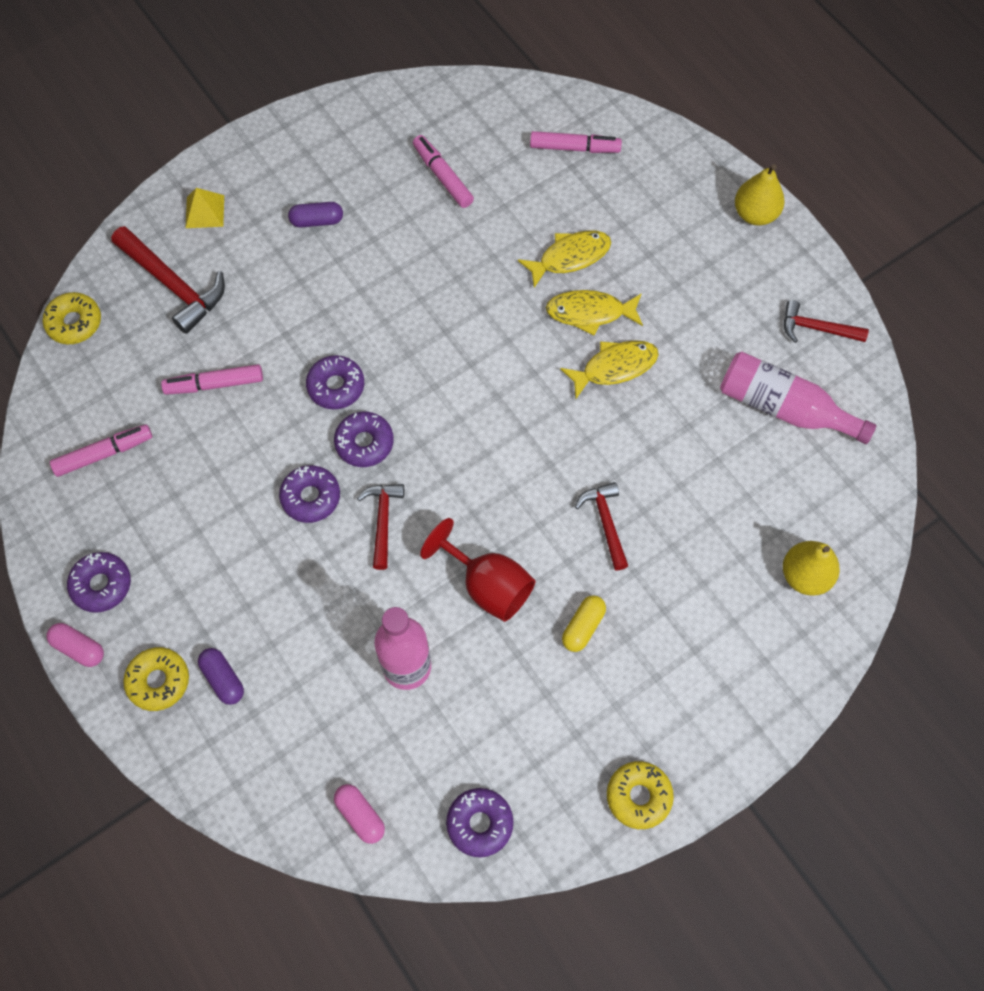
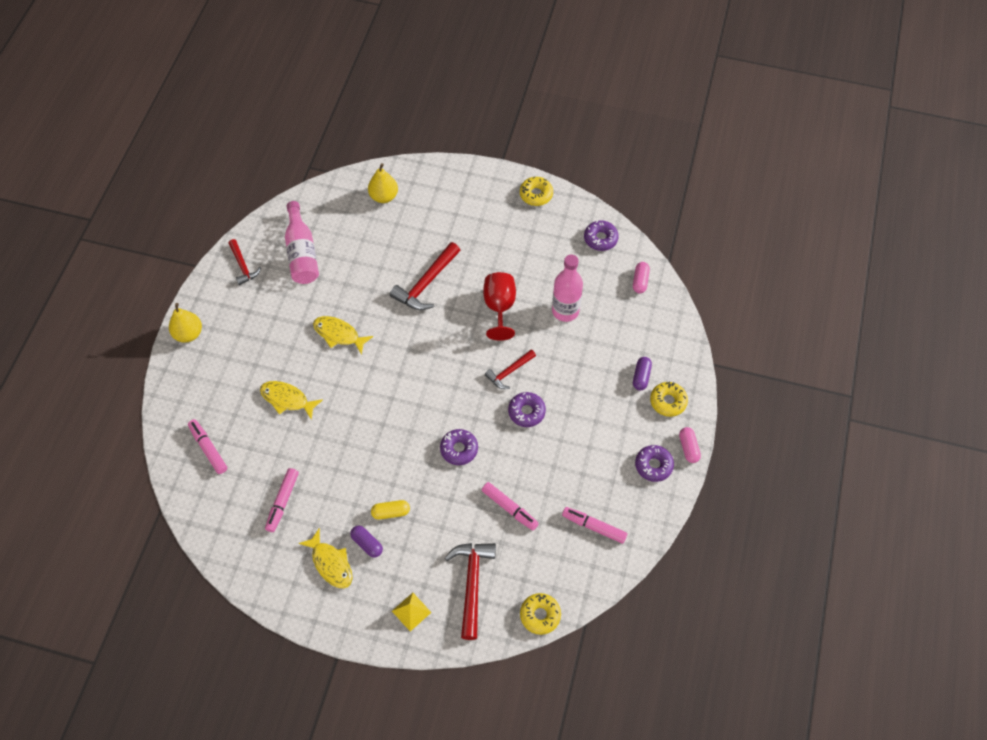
camera: 130 degrees left, 5 degrees down
purple donut [334,412,394,467] -> none
yellow fish [546,290,643,336] -> yellow fish moved to [298,528,353,588]
yellow capsule [562,595,606,652] -> yellow capsule moved to [371,500,410,520]
red hammer [575,482,628,570] -> red hammer [390,242,460,310], size x1.63

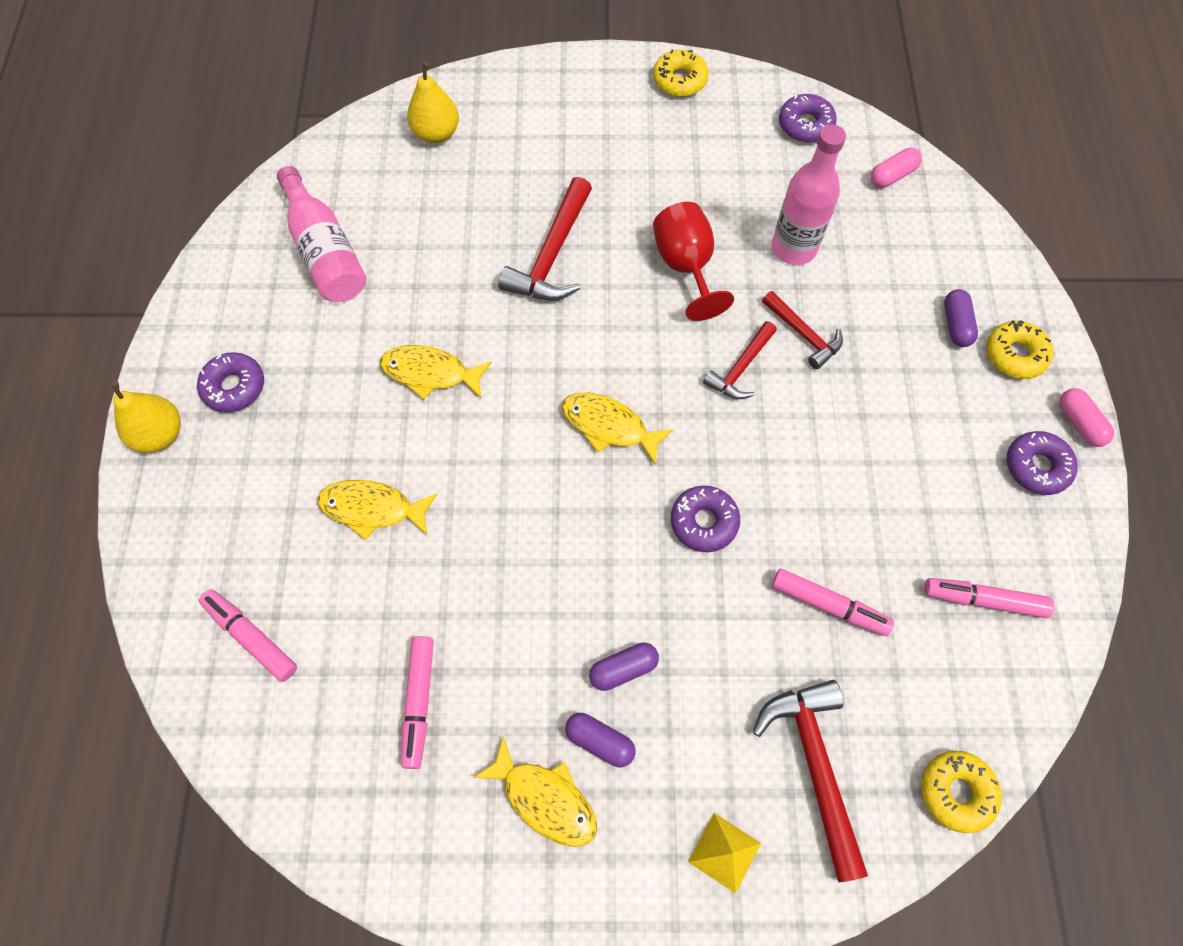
camera: 15 degrees left, 5 degrees up
red hammer [229,239,261,285] -> red hammer moved to [762,291,843,369]
yellow capsule [371,500,410,520] -> purple capsule [589,642,659,691]
purple donut [508,392,546,427] -> purple donut moved to [197,352,264,413]
pink capsule [633,262,650,293] -> pink capsule turned 60 degrees clockwise [871,148,922,188]
none -> yellow fish [562,393,674,464]

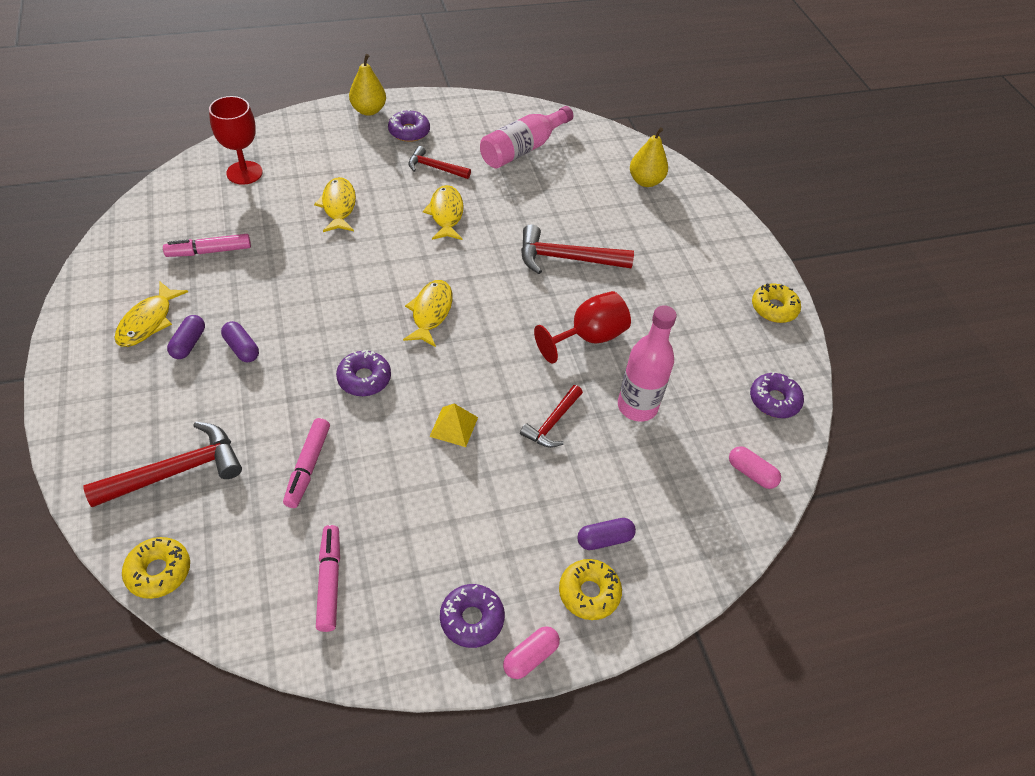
camera: 70 degrees right, 15 degrees down
pink marker [199,589,297,682] -> red goblet [209,96,263,185]
yellow pyramid [688,813,761,894] -> yellow pyramid moved to [429,404,478,447]
red hammer [703,321,777,399] -> red hammer moved to [408,146,471,179]

